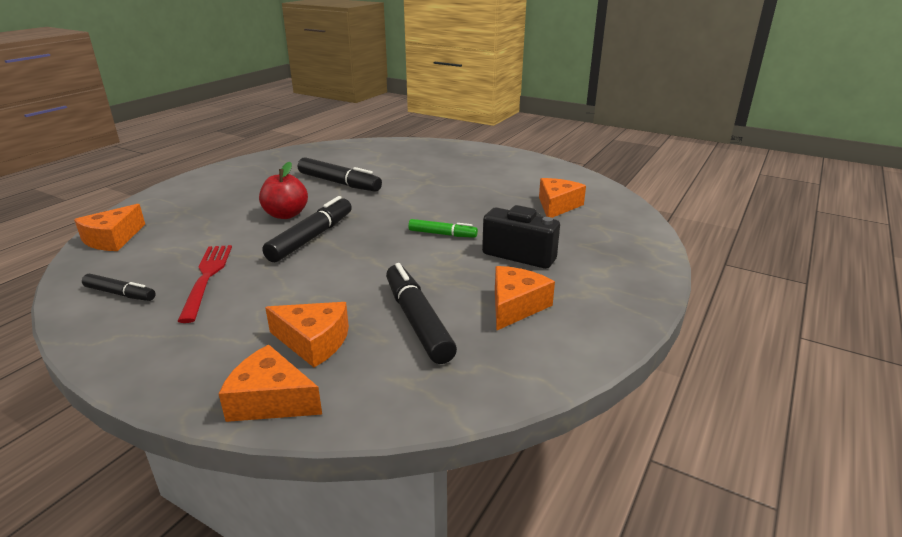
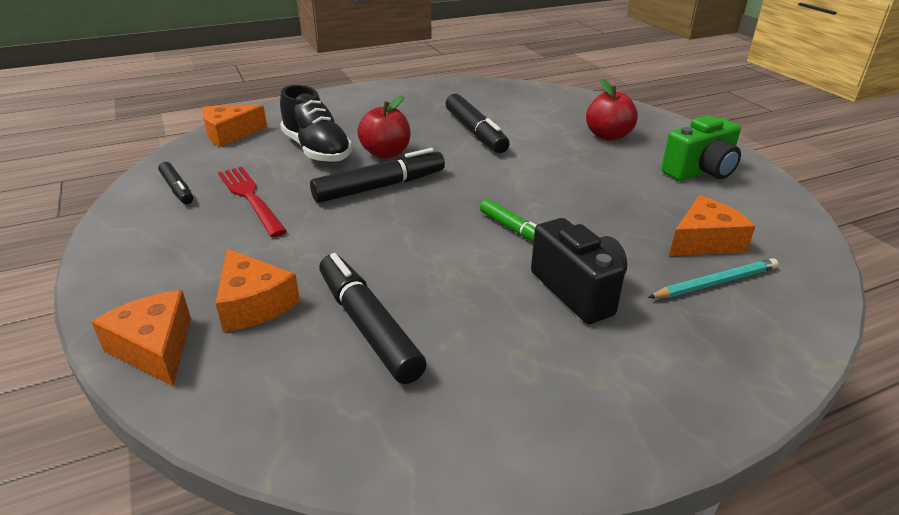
camera: 35 degrees right, 5 degrees up
red fork [177,245,232,323] -> red fork turned 60 degrees counterclockwise [218,167,287,237]
black marker [386,263,457,364] -> black marker turned 45 degrees counterclockwise [319,253,427,384]
orange cheese [495,266,555,331] -> none
none -> black shoe [280,85,352,163]
none -> red apple [586,79,638,141]
none -> turquoise pencil [648,258,778,298]
none -> green camera [661,115,741,181]

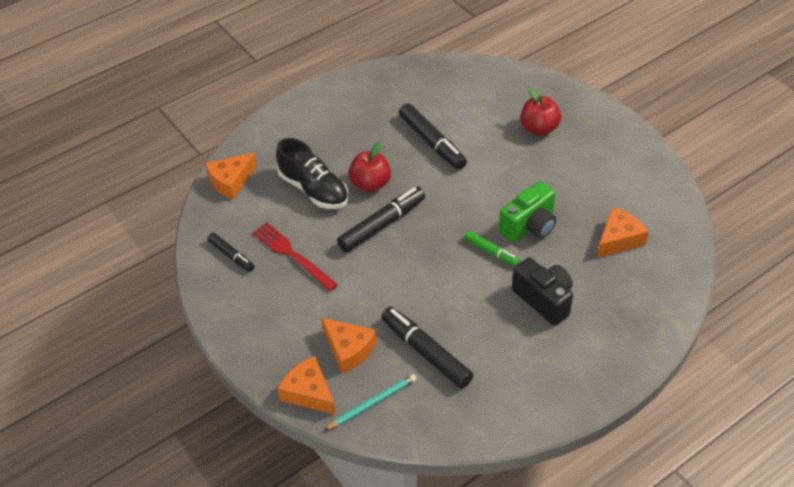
camera: 10 degrees left, 15 degrees up
turquoise pencil [648,258,778,298] -> turquoise pencil moved to [324,374,417,430]
green camera [661,115,741,181] -> green camera moved to [499,181,556,243]

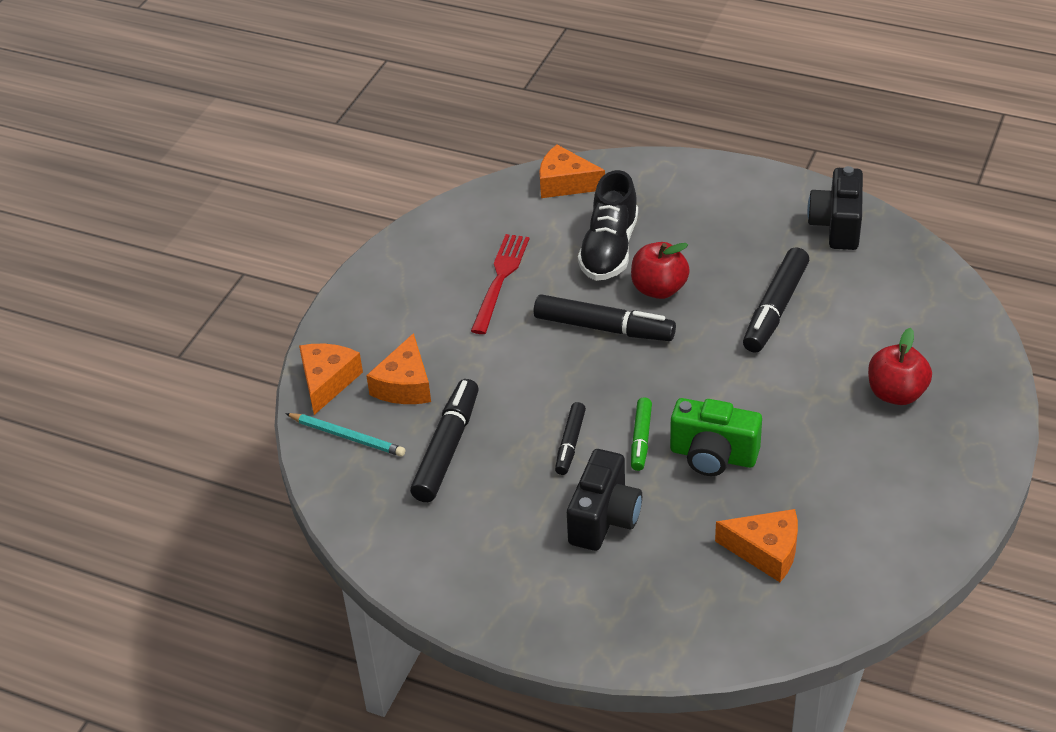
camera: 60 degrees right, 5 degrees down
black marker [207,233,255,272] -> black marker moved to [555,402,586,475]
none -> black camera [807,166,863,250]

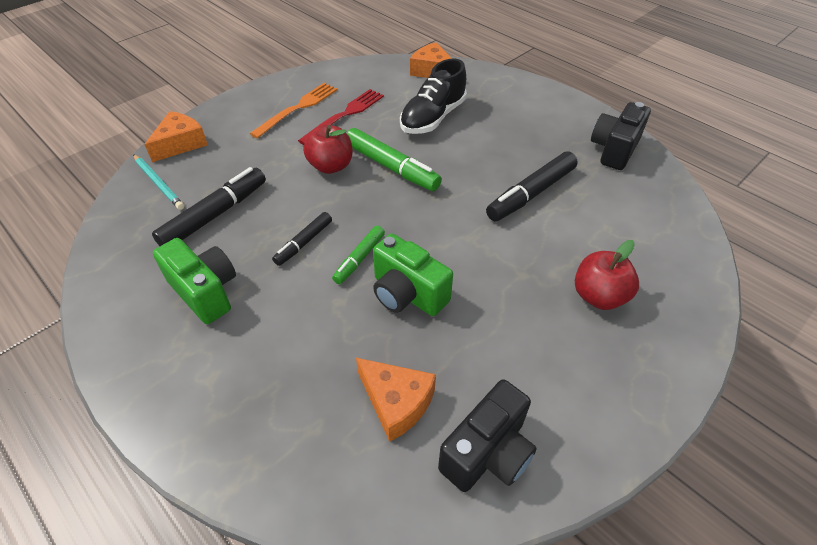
camera: 20 degrees right, 5 degrees up
orange cheese [366,333,431,404] -> none
black marker [534,294,676,341] -> green marker [347,128,442,191]
black camera [567,449,642,551] -> black camera moved to [438,380,537,492]
red apple [631,242,690,299] -> red apple moved to [303,125,353,174]
none -> green camera [153,238,236,324]
none -> orange fork [250,83,338,139]

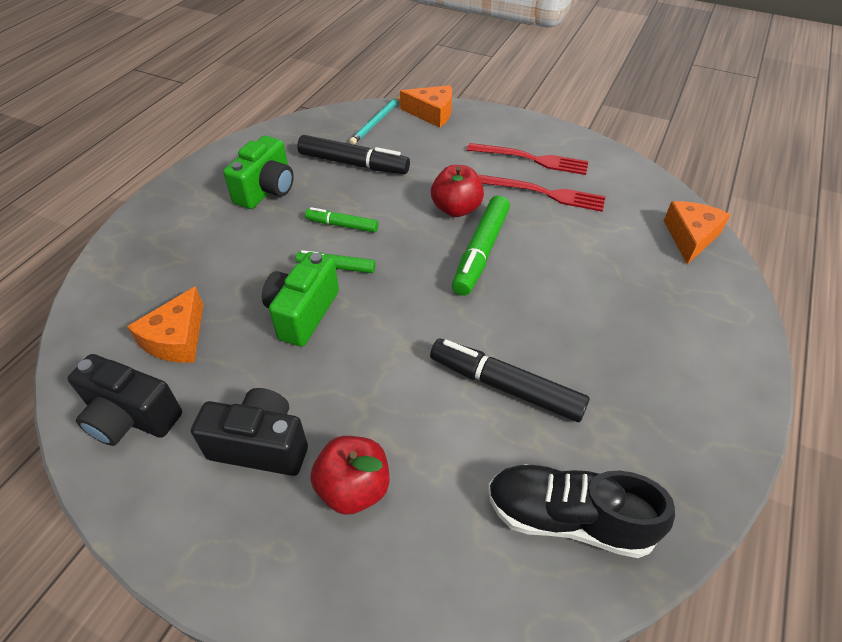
camera: 70 degrees right, 0 degrees up
orange fork [250,83,338,139] -> red fork [467,143,589,175]
black marker [272,212,332,266] -> green marker [305,207,378,233]
black shoe [400,59,467,134] -> black shoe moved to [488,464,675,558]
black camera [591,102,651,170] -> black camera moved to [191,388,308,476]

